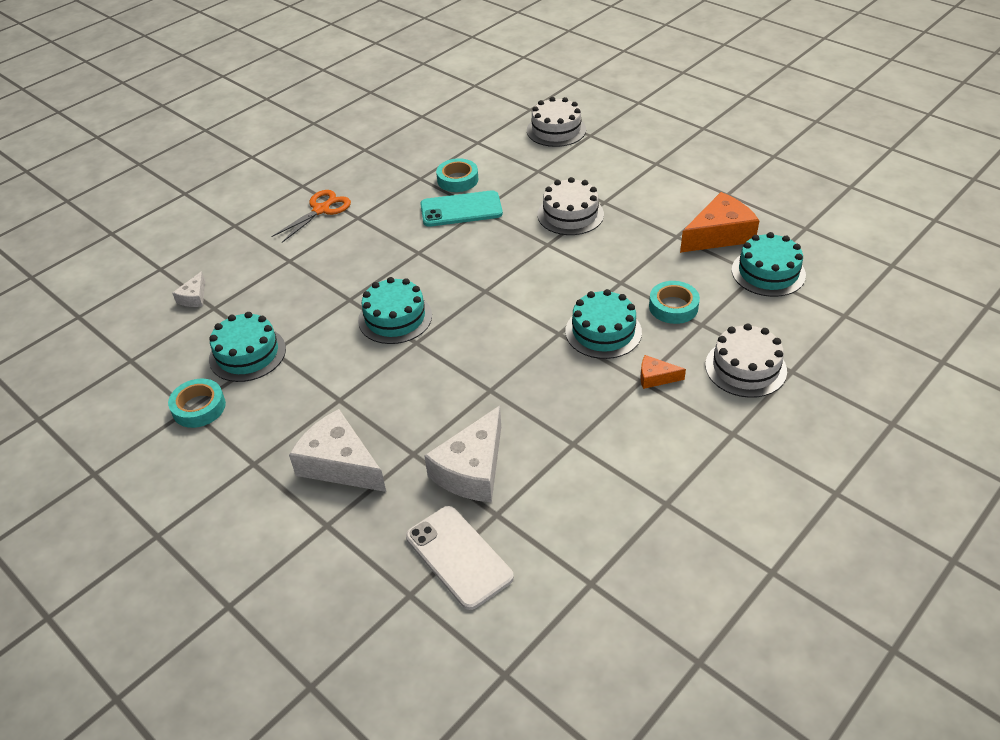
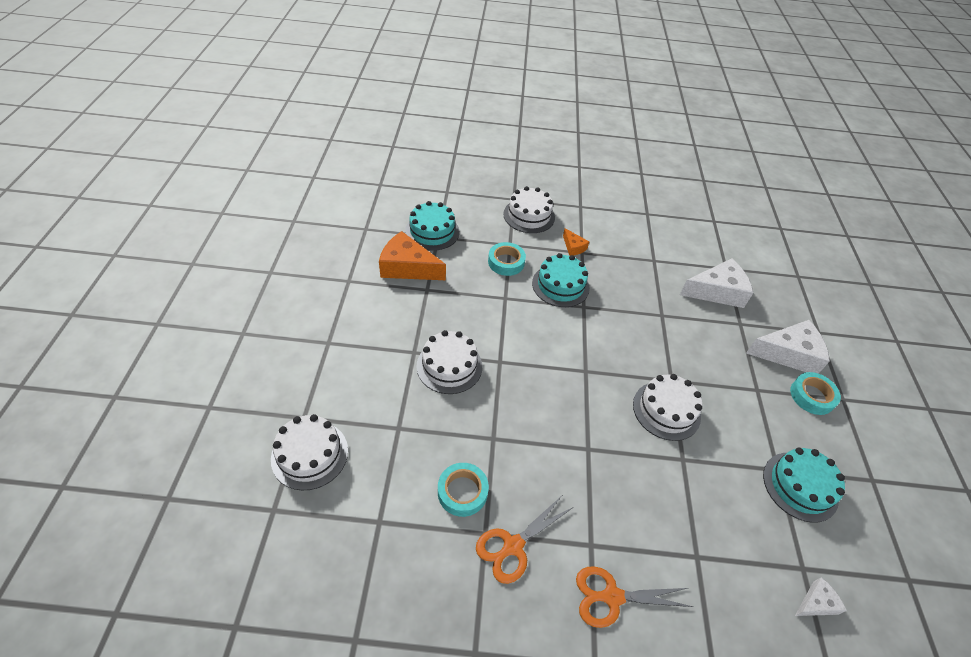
camera: 135 degrees left, 5 degrees up
turquoise tape [168,379,226,428] -> turquoise tape moved to [790,372,841,415]
white cheese [289,409,386,492] -> white cheese turned 90 degrees counterclockwise [746,320,830,374]
turquoise cake [358,277,432,344] -> white cake [633,374,702,441]
white phone [406,506,514,610] -> none
turquoise phone [420,190,503,227] -> none
none -> orange scissors [476,496,574,584]

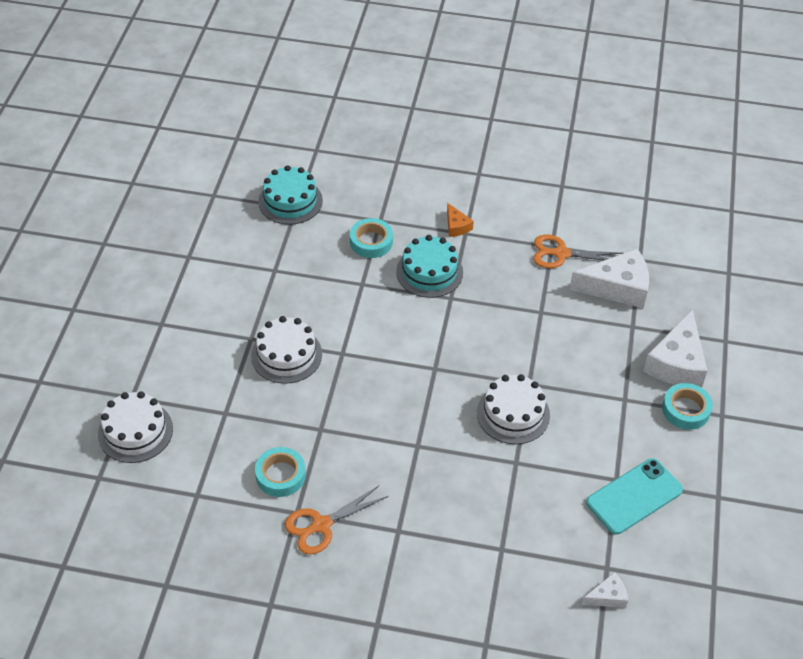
camera: 10 degrees right, 0 degrees up
orange cheese [379,231,446,280] -> none
white cake [503,186,555,233] -> none
orange scissors [576,566,693,628] -> orange scissors moved to [533,235,623,268]
white cheese [746,320,830,374] -> white cheese turned 105 degrees clockwise [644,309,707,388]
turquoise cake [763,448,845,523] -> turquoise phone [586,458,683,535]

